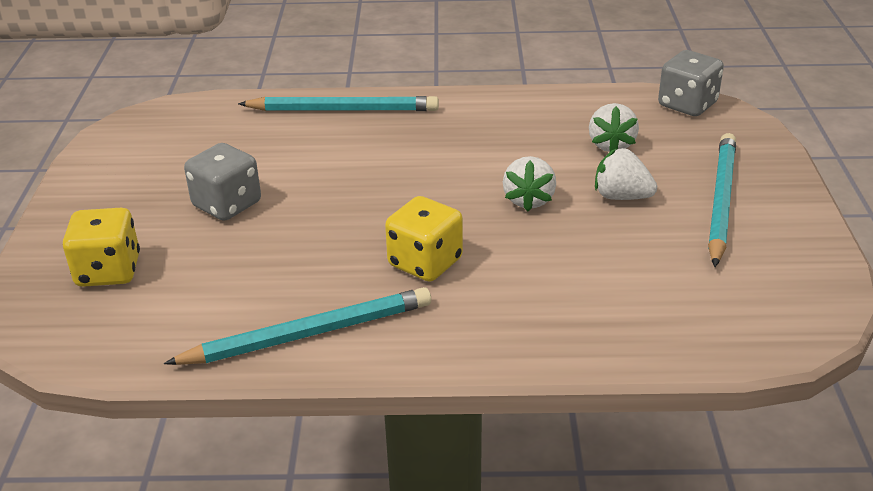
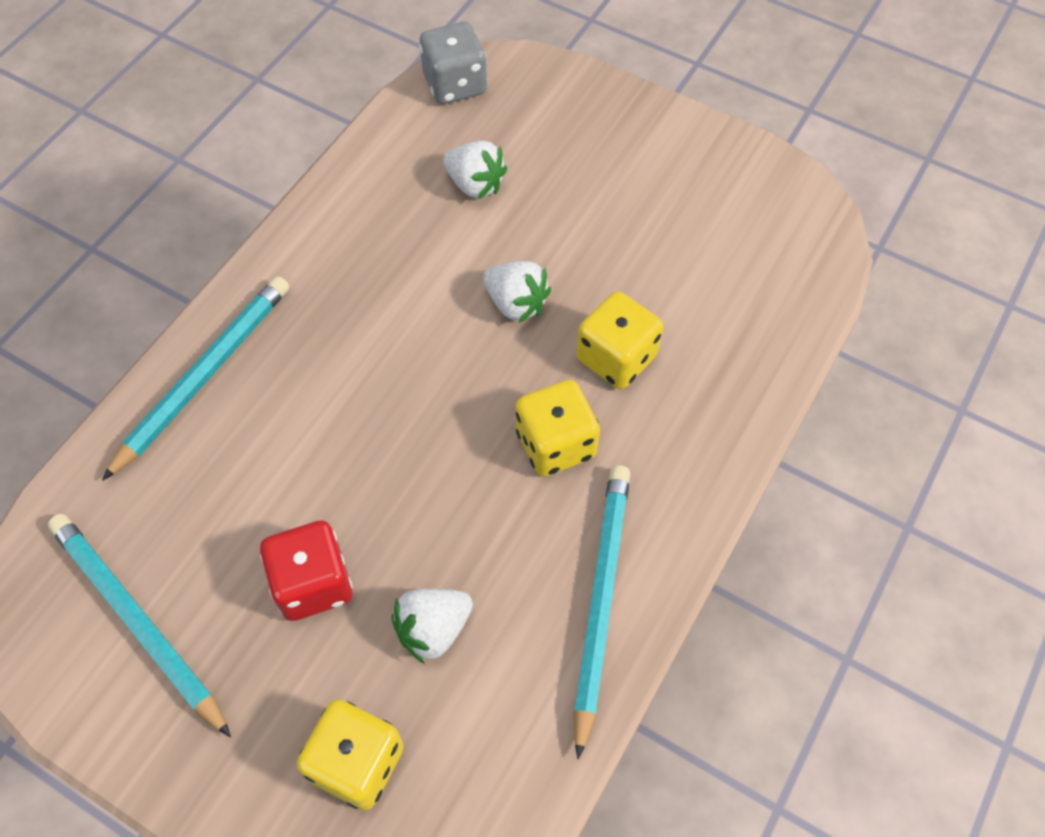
camera: 60 degrees left, 25 degrees up
grey dice [184,143,261,221] -> red dice [260,520,353,621]
white strawberry [595,148,657,200] -> white strawberry moved to [391,589,473,664]
turquoise pencil [708,133,736,267] -> turquoise pencil moved to [48,514,231,738]
none -> yellow dice [577,291,663,389]

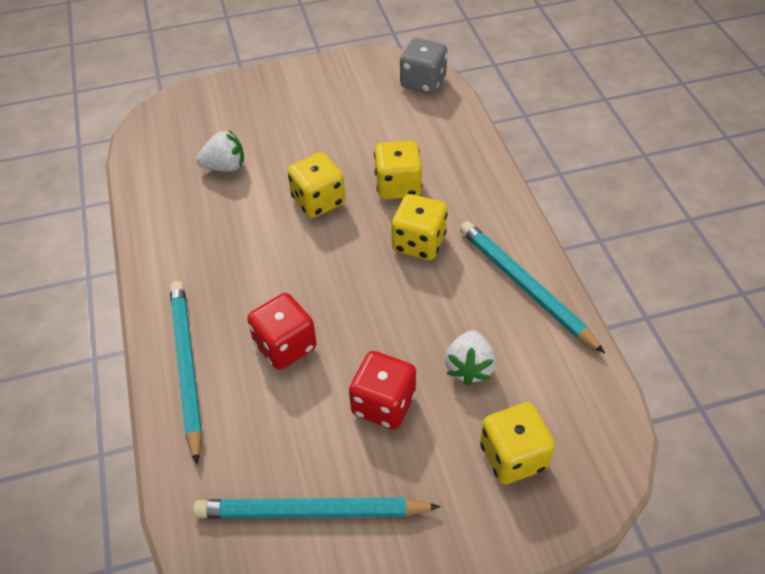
camera: 45 degrees left, 10 degrees down
grey dice [419,22,487,104] -> grey dice moved to [400,38,447,94]
white strawberry [483,261,551,323] -> yellow dice [287,152,345,218]
none -> red dice [247,293,317,370]

